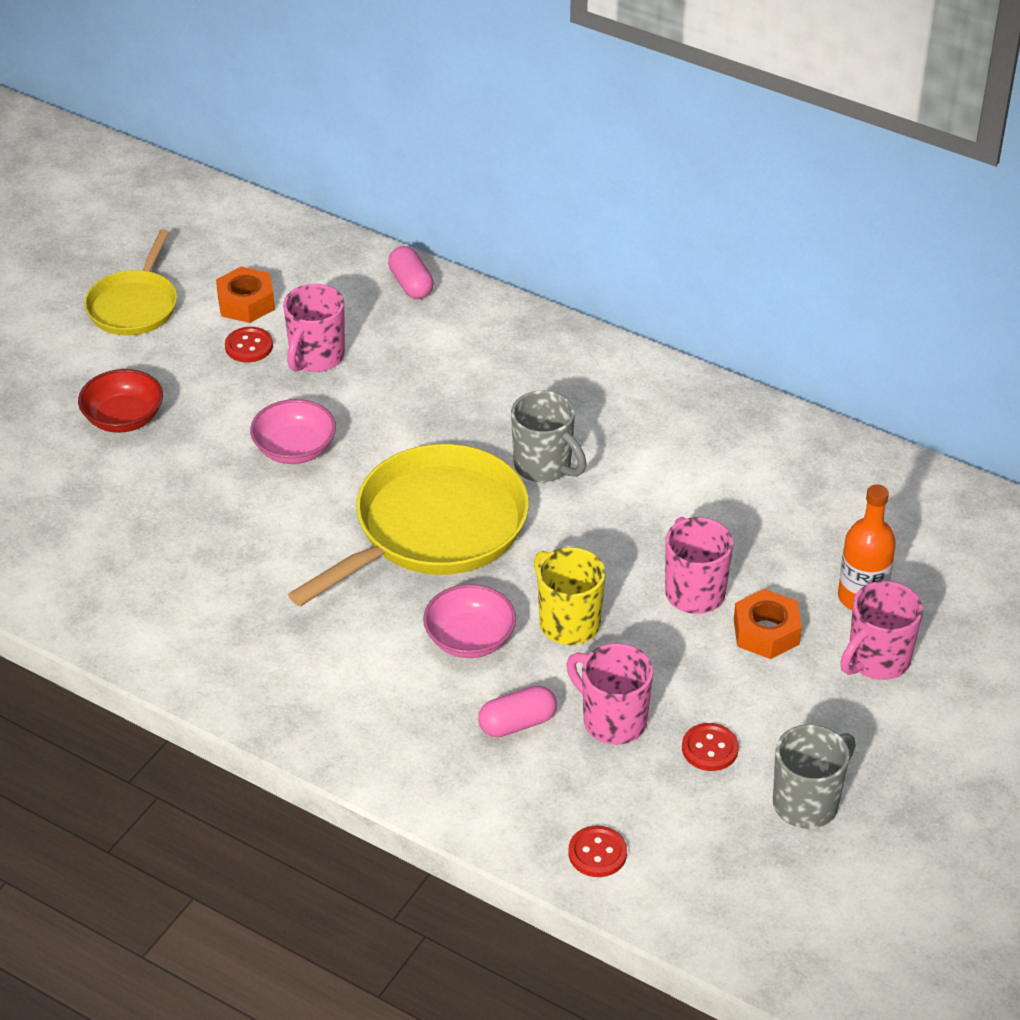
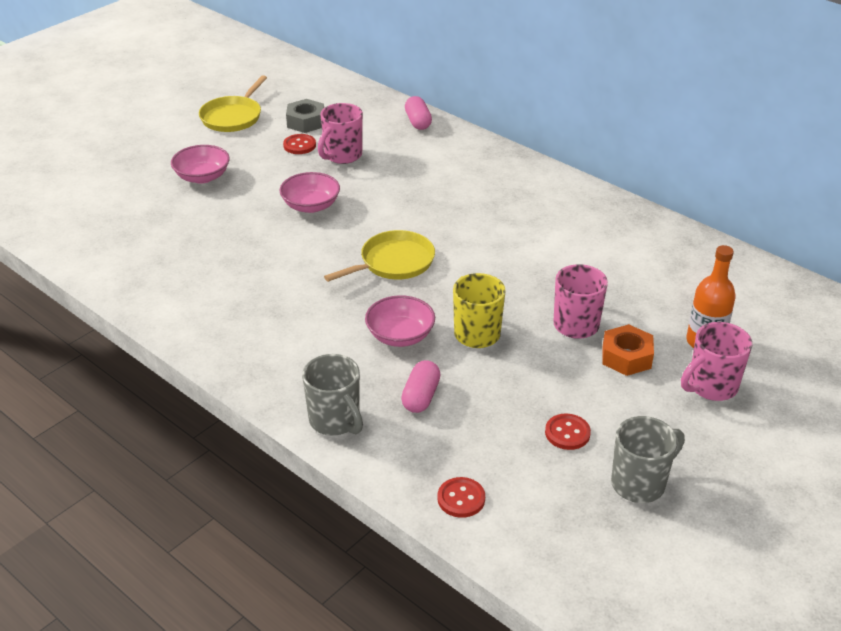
camera: 10 degrees right, 5 degrees down
red bowl [78,369,163,433] -> pink bowl [171,145,230,184]
orange nut [216,267,275,323] -> grey nut [286,99,324,133]
yellow pan [288,444,529,607] -> yellow pan [324,230,435,282], size x0.59
pink capsule [478,686,557,737] -> pink capsule turned 60 degrees counterclockwise [401,360,441,413]
grey mug [511,391,586,482] -> grey mug moved to [302,354,363,436]
pink mug [566,643,653,745] -> none

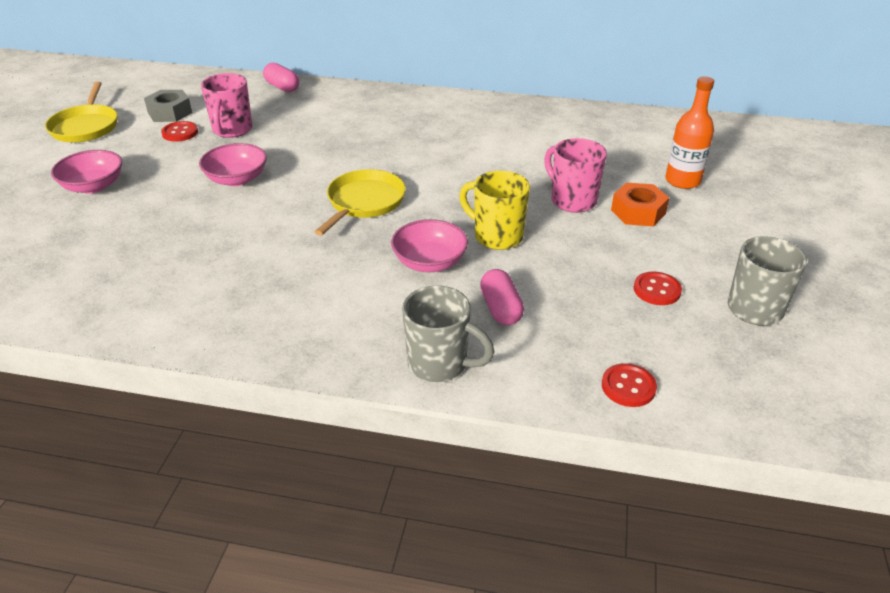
camera: 30 degrees left, 0 degrees up
pink mug [681,322,752,401] -> none

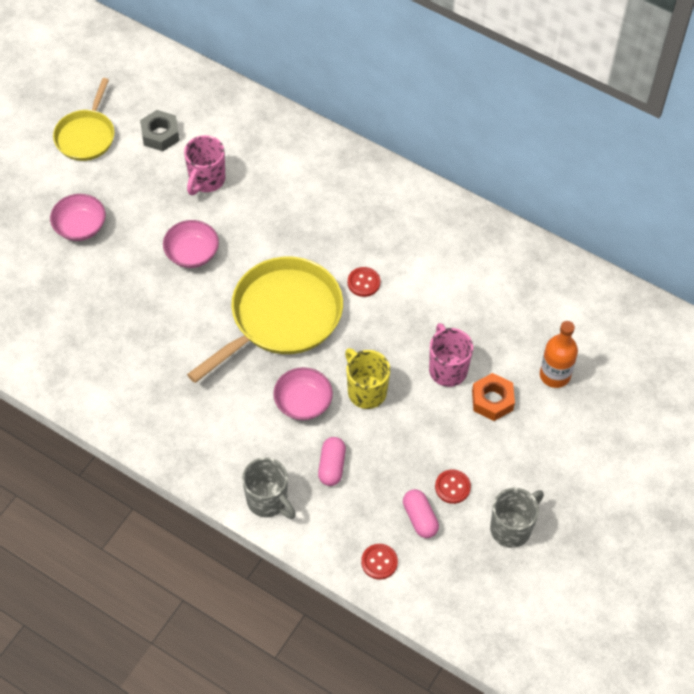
camera: 20 degrees right, 20 degrees up
red button [161,121,198,142] -> red button moved to [348,267,380,297]
pink capsule [263,63,299,92] -> pink capsule moved to [403,489,439,538]
yellow pan [315,169,406,236] -> yellow pan [187,257,343,383], size x1.70

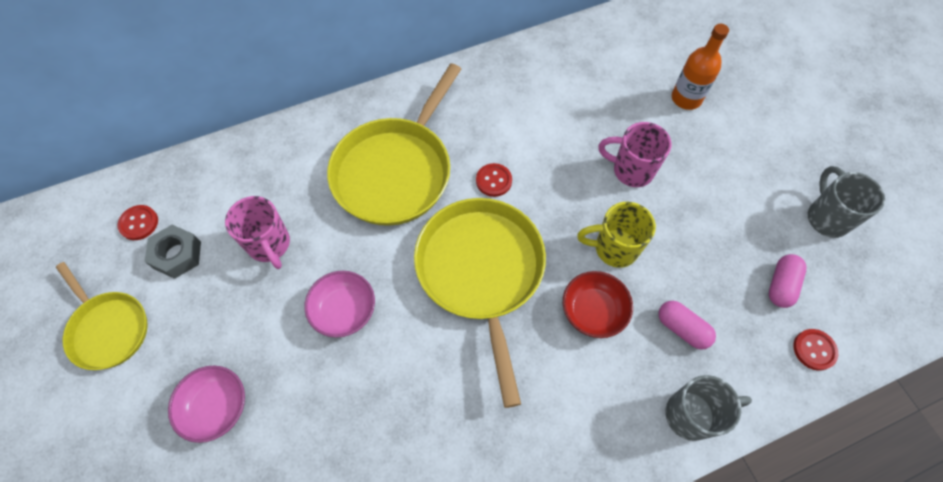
camera: 55 degrees left, 5 degrees up
pink bowl [273,367,333,420] -> red bowl [563,271,633,338]
pink capsule [403,489,439,538] -> pink capsule turned 75 degrees counterclockwise [769,254,806,308]
red button [435,470,471,504] -> red button moved to [118,205,158,240]
orange nut [472,373,515,421] -> none
none -> yellow pan [327,63,461,226]

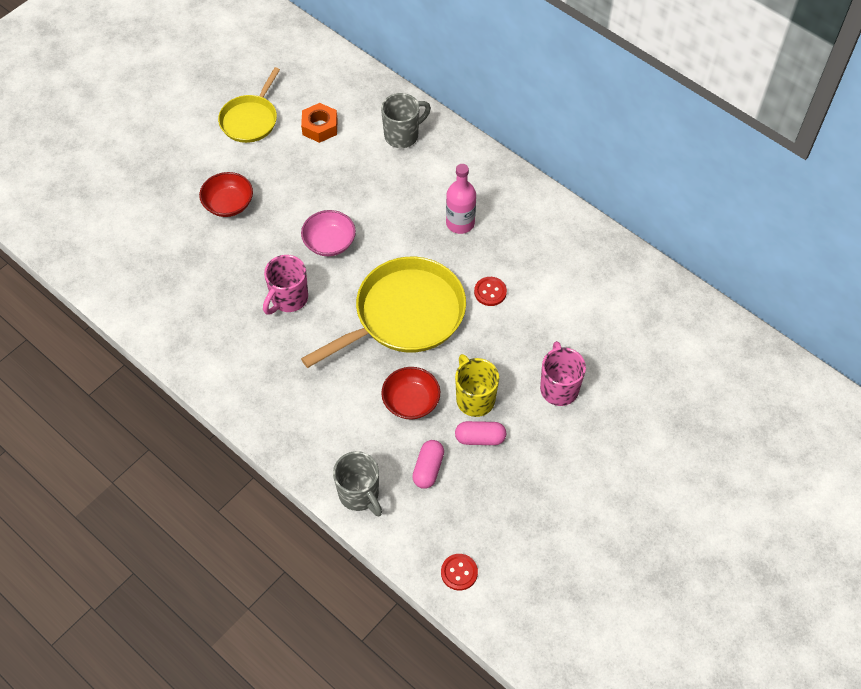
camera: 65 degrees right, 5 degrees down
red button [118,205,158,240] -> none
grey nut [145,225,201,279] -> orange nut [301,103,338,143]
pink bowl [168,366,245,443] -> red bowl [199,172,253,217]
pink mug [225,196,290,269] -> pink mug moved to [263,255,308,314]
yellow pan [327,63,461,226] -> pink bottle [446,164,476,234]
orange bottle [672,24,729,110] -> none
pink capsule [769,254,806,308] -> pink capsule moved to [455,421,506,445]
grey mug [808,166,885,238] -> grey mug moved to [381,93,431,148]

